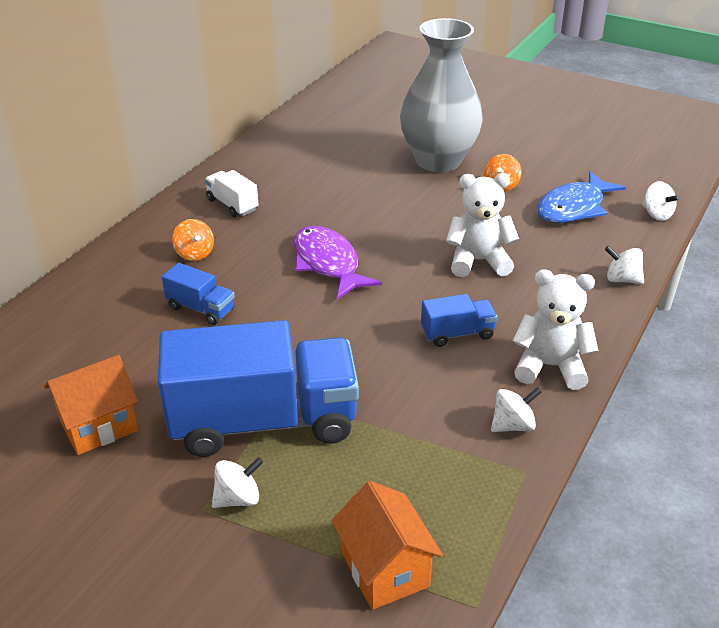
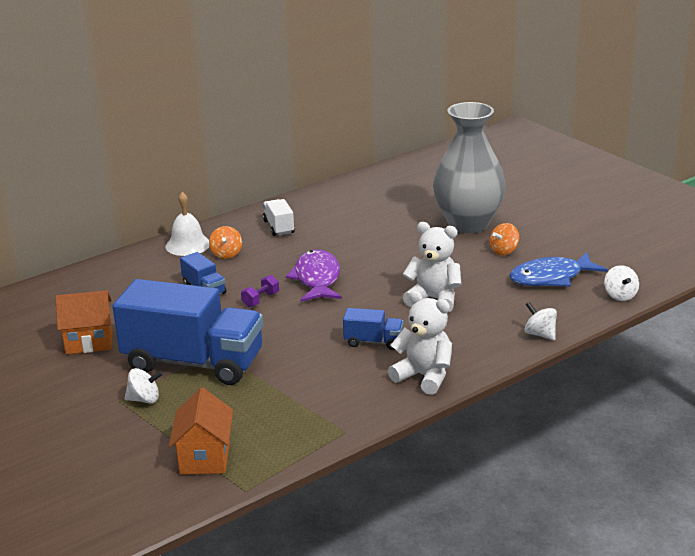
camera: 25 degrees right, 10 degrees down
white spinning top [491,387,541,432] -> none
none -> white bell [166,192,209,256]
none -> purple dumbbell [241,275,279,307]

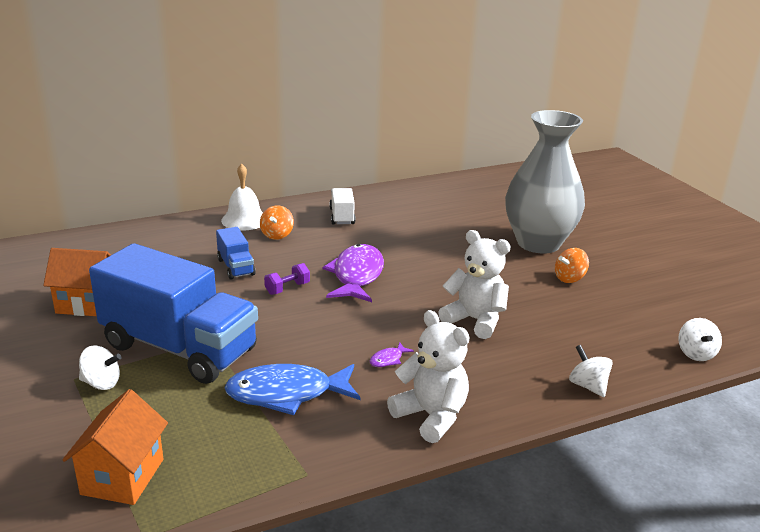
camera: 10 degrees right, 0 degrees up
blue truck [343,308,403,350] -> purple fish [370,342,414,367]
blue fish [509,252,608,287] -> blue fish moved to [224,364,361,415]

